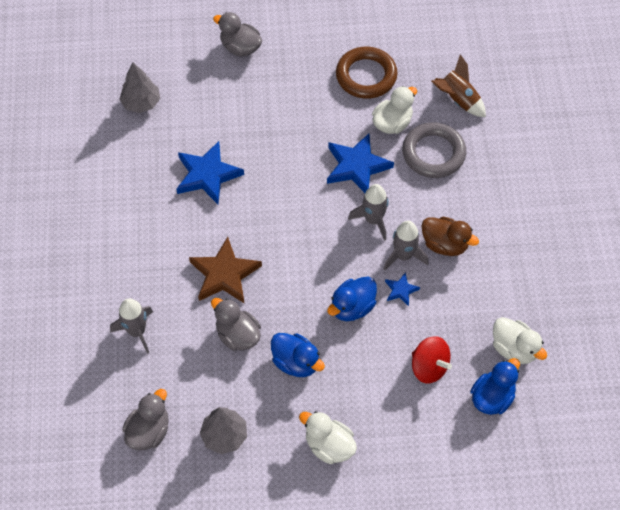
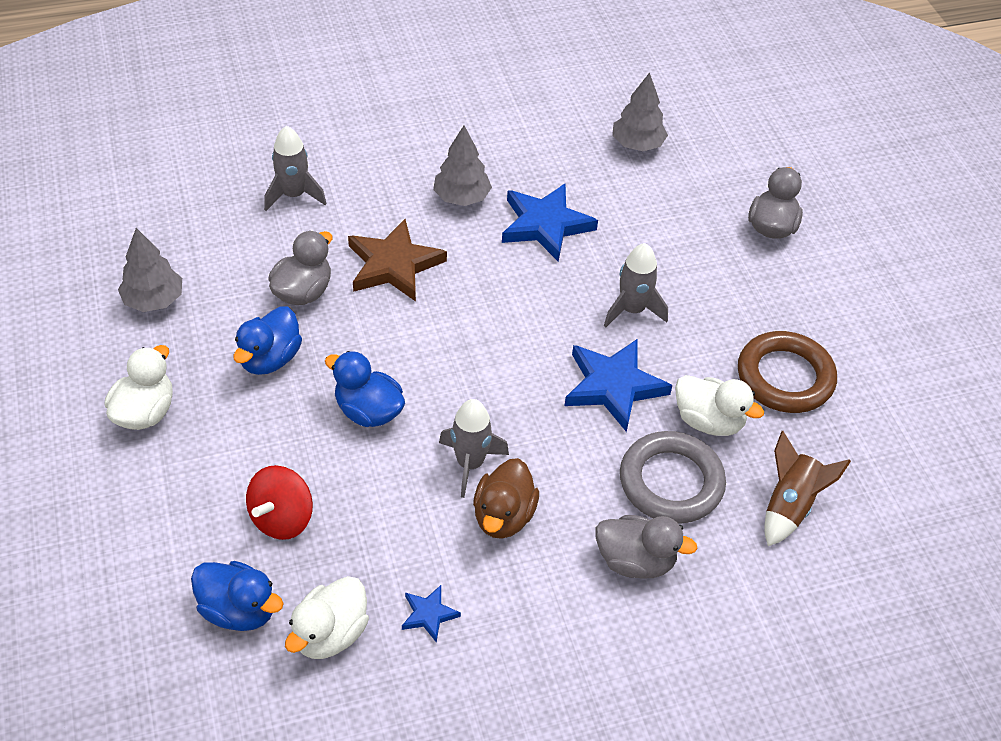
camera: 75 degrees right, 10 degrees down
grey duck [122,389,169,450] -> grey duck moved to [596,515,698,579]
grey rocket [348,184,389,241] -> grey rocket moved to [604,243,668,327]
blue star [385,272,420,306] -> blue star moved to [402,585,461,643]
none -> grey tree [433,126,492,206]

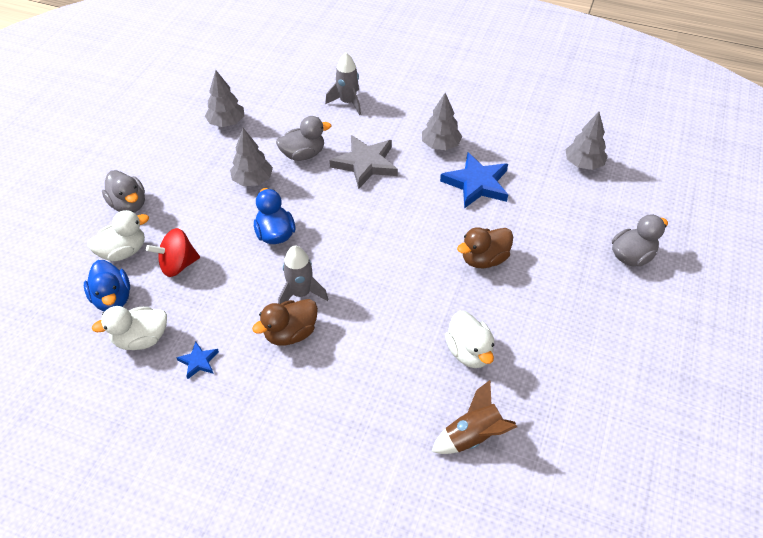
camera: 40 degrees right, 0 degrees up
white duck [105,345,173,430] -> white duck moved to [87,210,149,261]
blue duck [233,306,302,375] -> grey tree [230,128,273,186]
brown star [348,219,447,302] -> grey star [329,135,398,189]
blue star [564,339,673,432] -> none
grey duck [596,515,698,579] -> grey duck moved to [102,170,145,212]
grey rocket [604,243,668,327] -> brown duck [457,227,513,268]
grey ring [620,431,726,523] -> none
brown ring [738,331,837,413] -> none

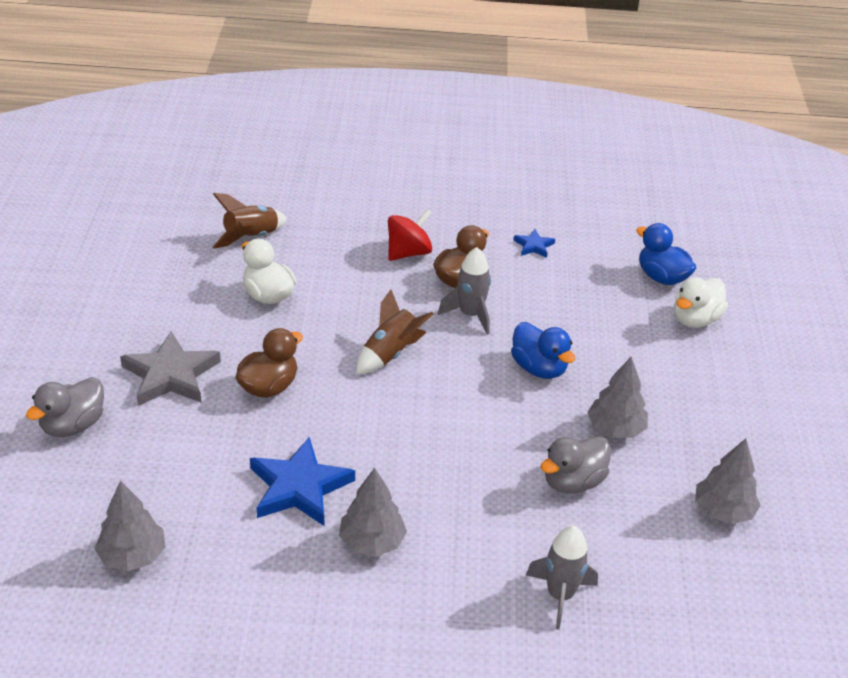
camera: 160 degrees right, 10 degrees down
white duck [91,306,167,350] -> none
grey duck [102,170,145,212] -> none
red spinning top [146,228,200,277] -> red spinning top moved to [388,209,432,261]
grey star [329,135,398,189] -> grey star moved to [120,331,221,406]
none -> brown rocket [356,289,433,374]

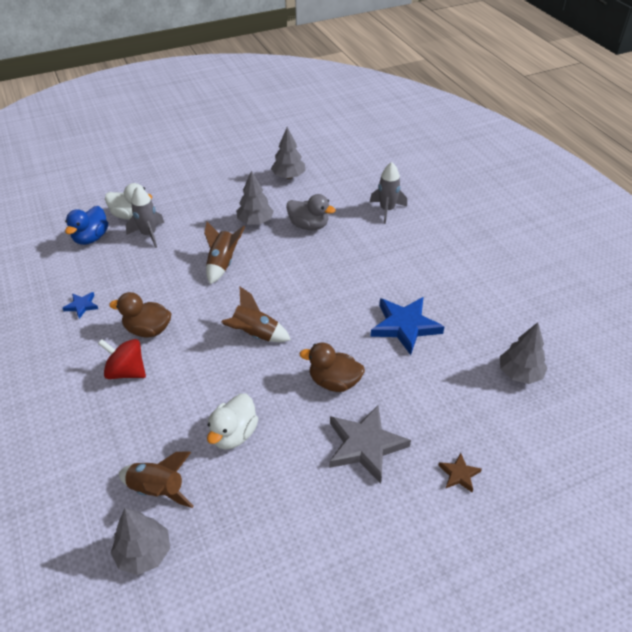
camera: 115 degrees left, 5 degrees up
grey duck [26,377,104,437] -> brown star [438,453,482,492]
grey tree [339,468,407,557] -> grey tree moved to [111,508,170,575]
grey rocket [438,247,491,335] -> grey rocket moved to [126,186,164,248]
blue duck [511,322,575,379] -> brown rocket [204,222,245,284]

